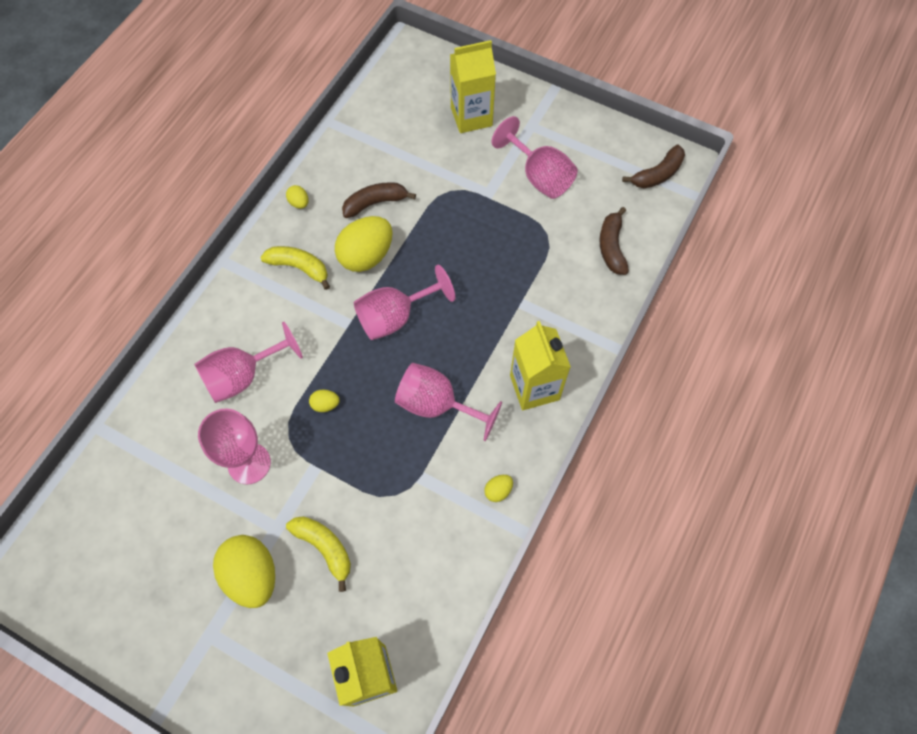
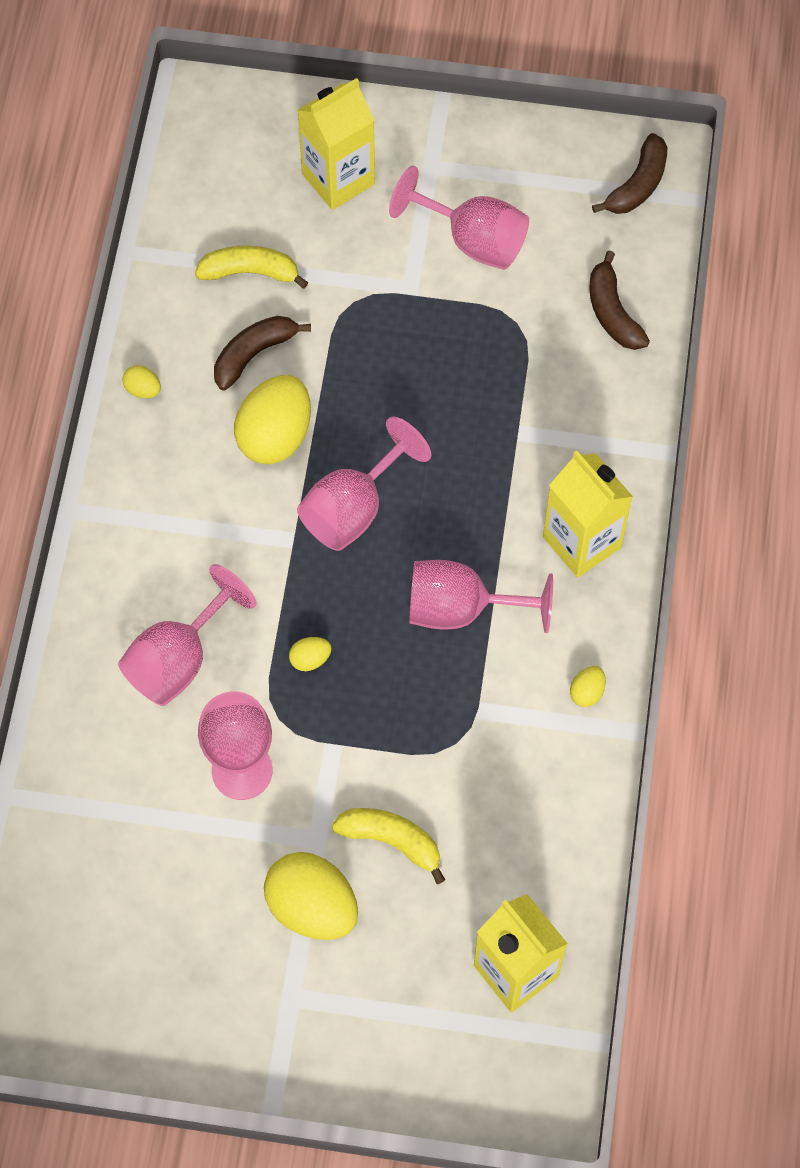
camera: 20 degrees left, 0 degrees up
yellow banana [261,246,330,290] -> yellow banana moved to [195,245,308,289]

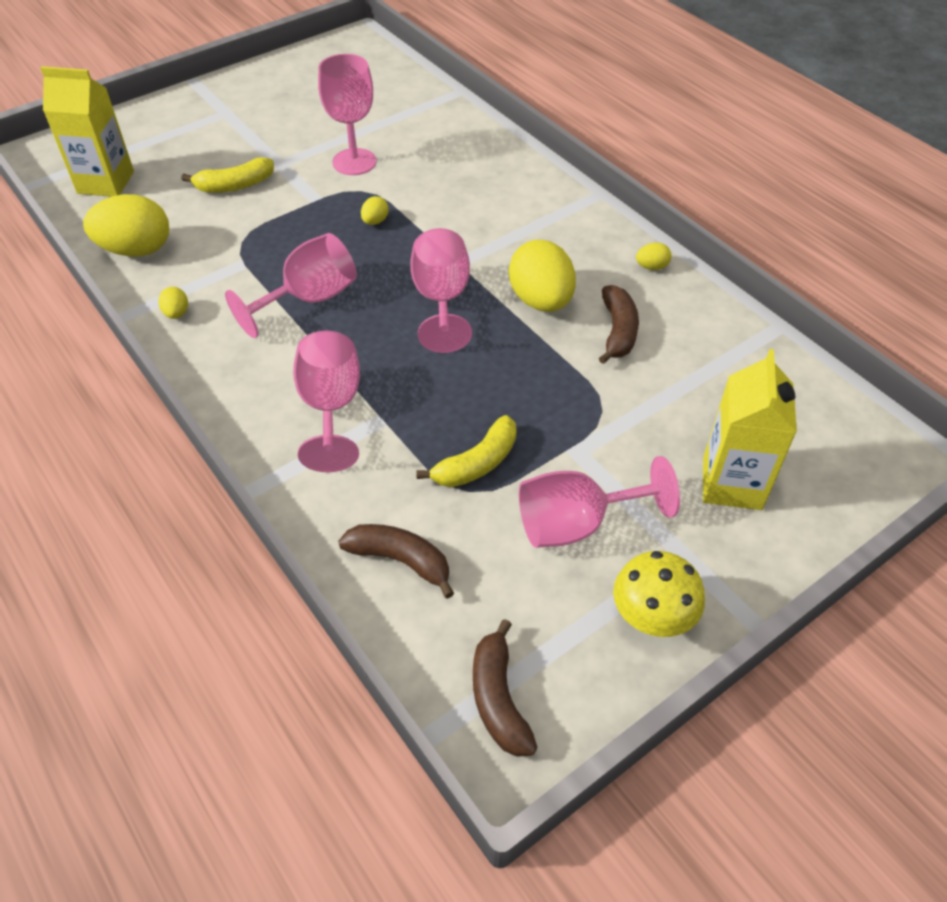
camera: 135 degrees right, 15 degrees down
pink goblet [118,564,256,706] -> pink goblet moved to [293,331,360,472]
yellow banana [195,245,308,289] -> yellow banana moved to [416,415,517,487]
yellow egg [264,852,358,940] -> yellow egg moved to [83,194,169,256]
yellow carton [543,450,633,578] -> none
none -> yellow mushroom [613,551,705,637]

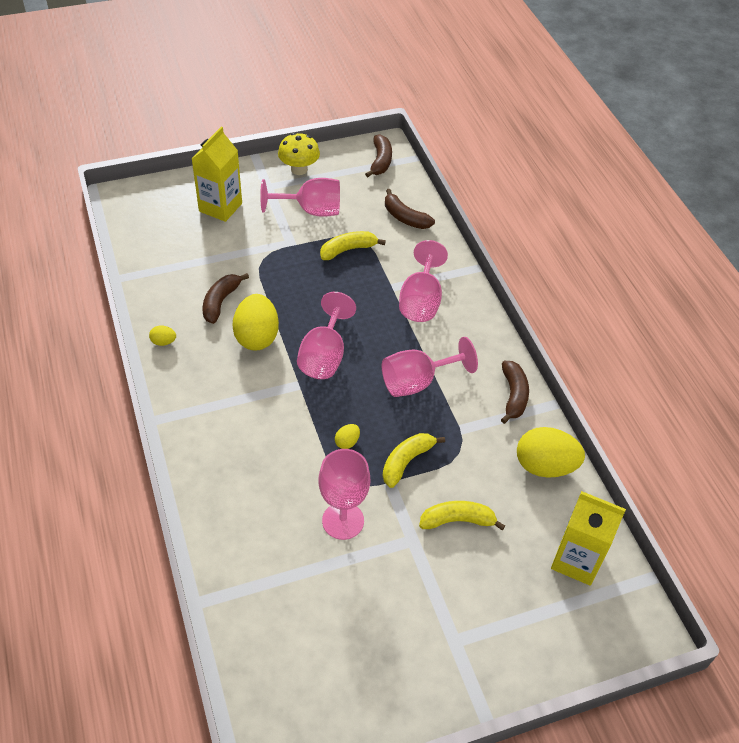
camera: 165 degrees left, 0 degrees up
yellow egg [159,287,188,319] -> brown banana [501,361,529,424]
none -> yellow banana [383,433,445,488]

